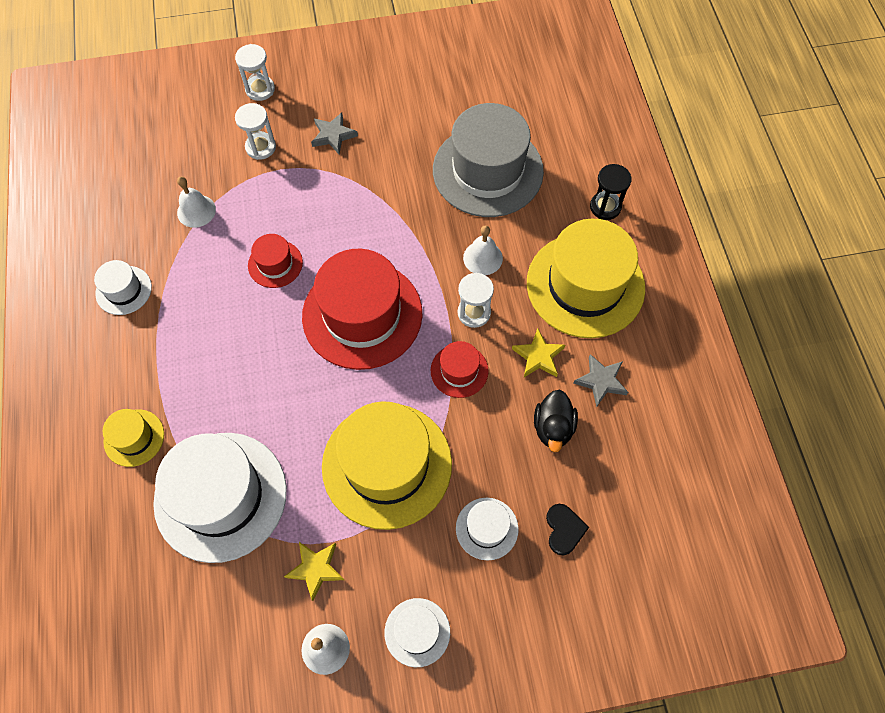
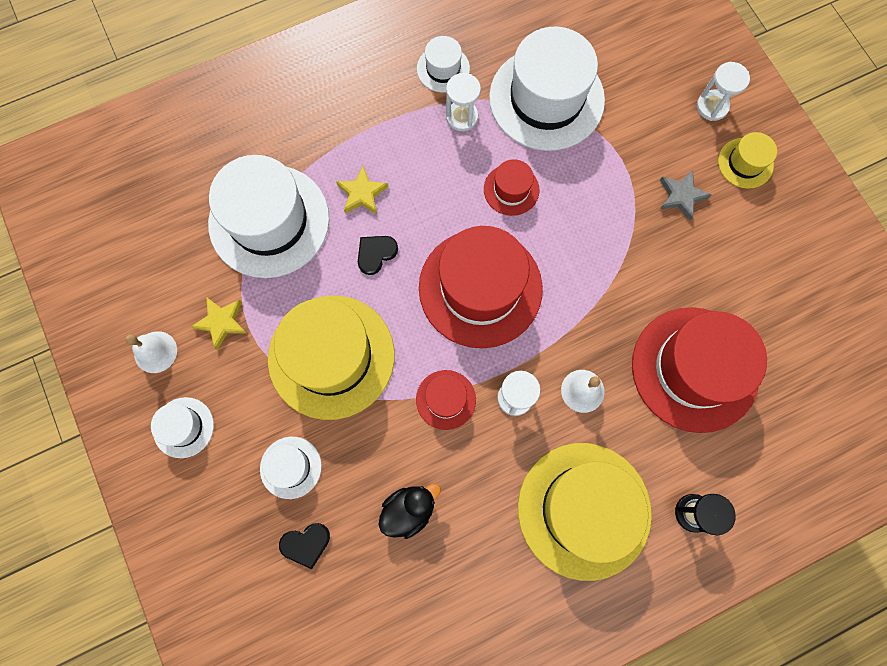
camera: 75 degrees right, 10 degrees up
yellow hat [103,409,164,467] -> yellow hat moved to [718,132,777,189]
white bell [177,177,216,228] -> white hat [489,27,605,151]
white hourglass [235,103,276,160] -> white hourglass moved to [446,73,481,131]
grey hat [433,103,544,217] -> red hat [632,307,767,433]
yellow star [512,328,565,377] -> yellow star moved to [336,166,389,214]
black duck [534,390,578,452] -> black duck turned 150 degrees clockwise [379,484,441,539]
grey star [574,354,628,407] -> none
none -> black heart [358,236,398,275]

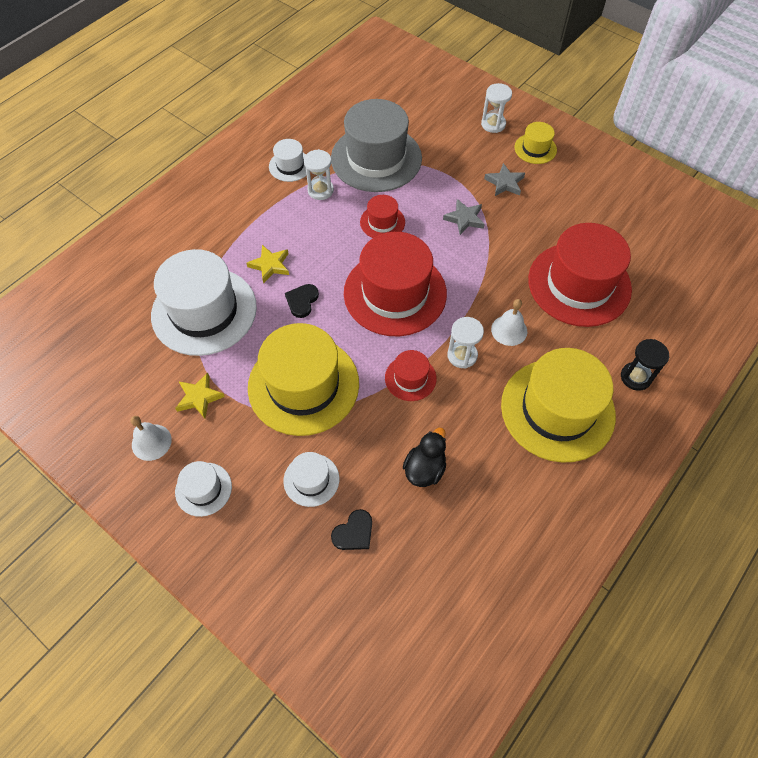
camera: 25 degrees left, 15 degrees down
white hat [489,27,605,151] -> grey hat [331,99,422,192]
none -> grey star [443,199,485,235]

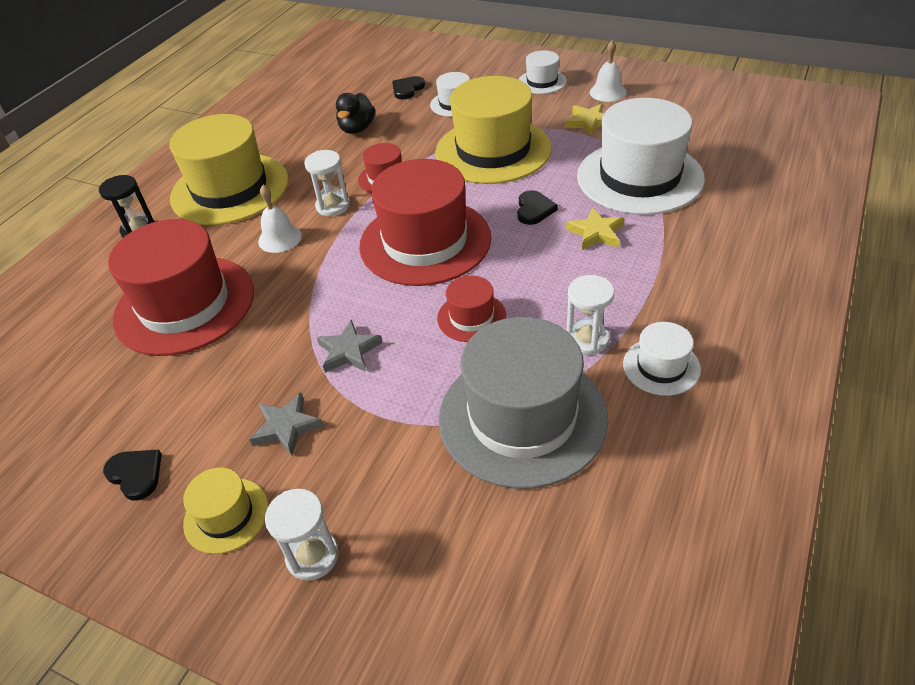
camera: 170 degrees right, 15 degrees down
none -> black heart [103,450,162,501]

